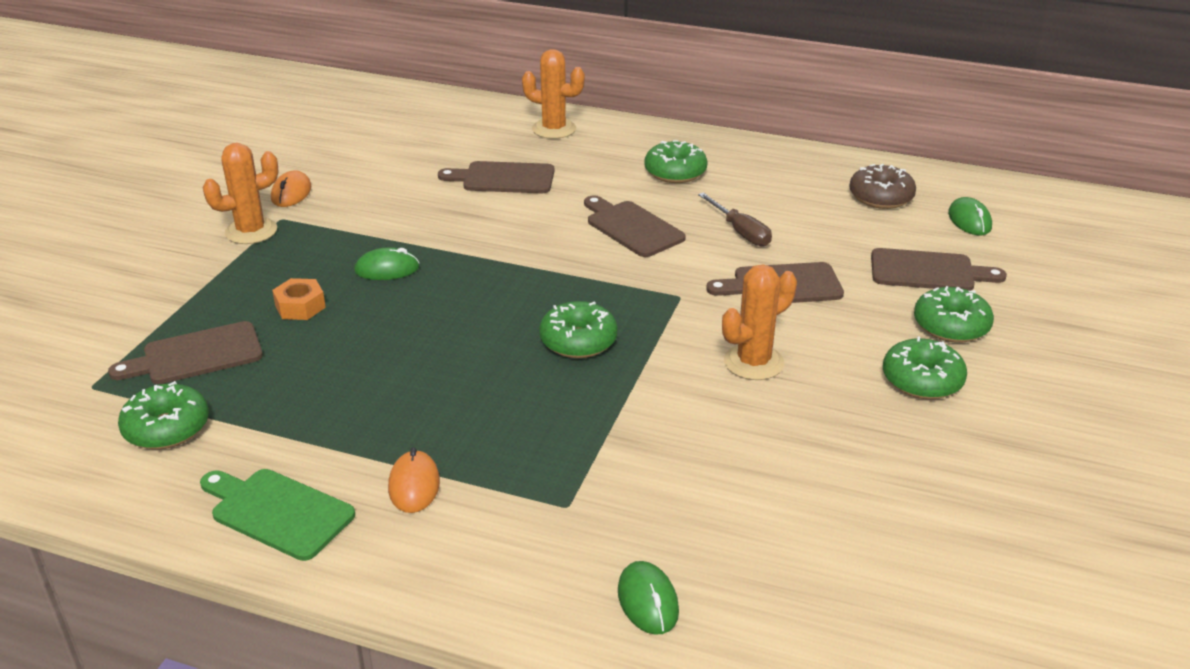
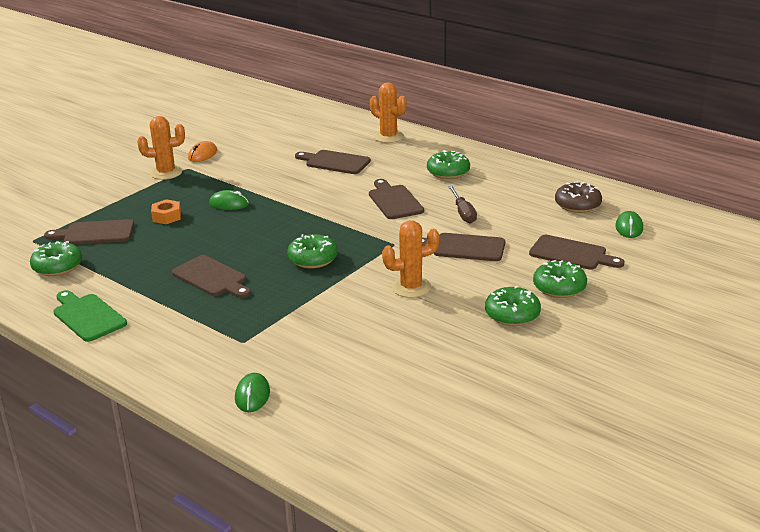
camera: 20 degrees right, 5 degrees down
orange mouse [388,447,440,513] -> none
none -> brown cutting board [172,255,251,298]

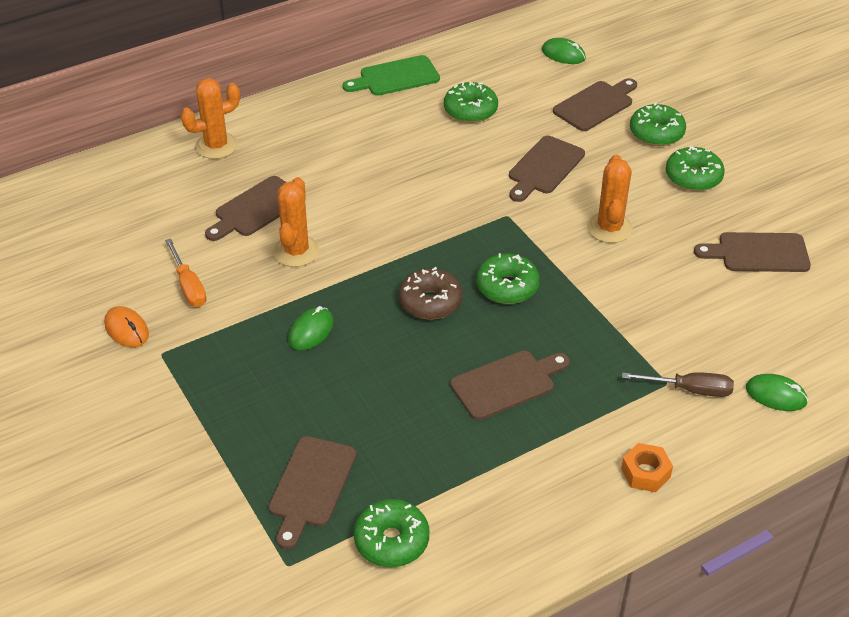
camera: 70 degrees left, 15 degrees up
green cutting board [53,290,127,342] -> green cutting board moved to [342,55,440,96]
orange cactus [137,116,185,180] -> orange cactus moved to [273,177,320,267]
orange nut [151,199,181,224] -> orange nut moved to [621,443,673,492]
brown cutting board [369,179,424,219] -> brown cutting board moved to [694,232,811,272]
green donut [427,150,470,179] -> green donut moved to [444,82,498,123]
brown screwdriver [448,186,477,224] -> brown screwdriver moved to [622,372,734,397]
brown donut [555,182,602,213] -> brown donut moved to [399,267,463,320]
none -> orange screwdriver [165,238,207,307]

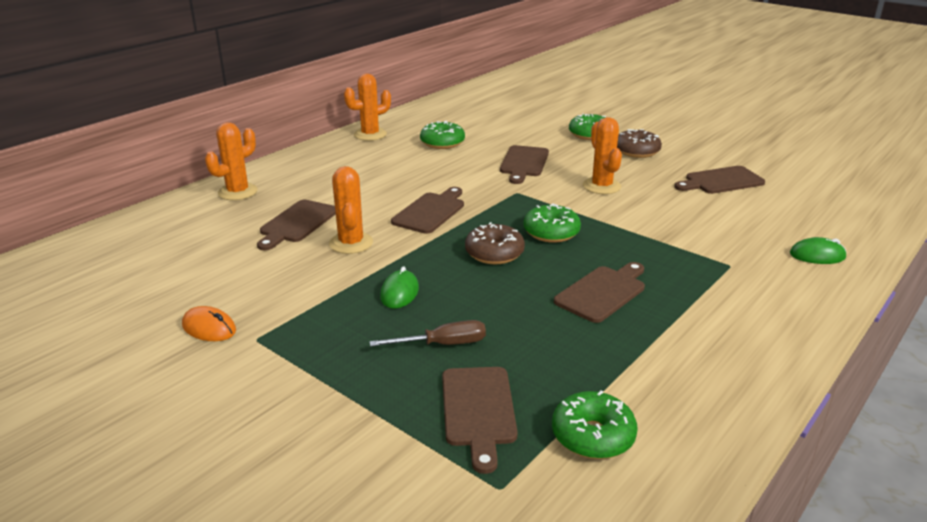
camera: 20 degrees left, 15 degrees down
orange screwdriver [165,238,207,307] -> none
green cutting board [342,55,440,96] -> orange cactus [344,74,391,141]
green mouse [542,38,586,64] -> none
brown cutting board [553,78,637,131] -> brown cutting board moved to [391,187,464,234]
orange nut [621,443,673,492] -> none
brown screwdriver [622,372,734,397] -> brown screwdriver moved to [370,320,486,346]
green donut [666,146,725,191] -> brown donut [617,129,662,158]

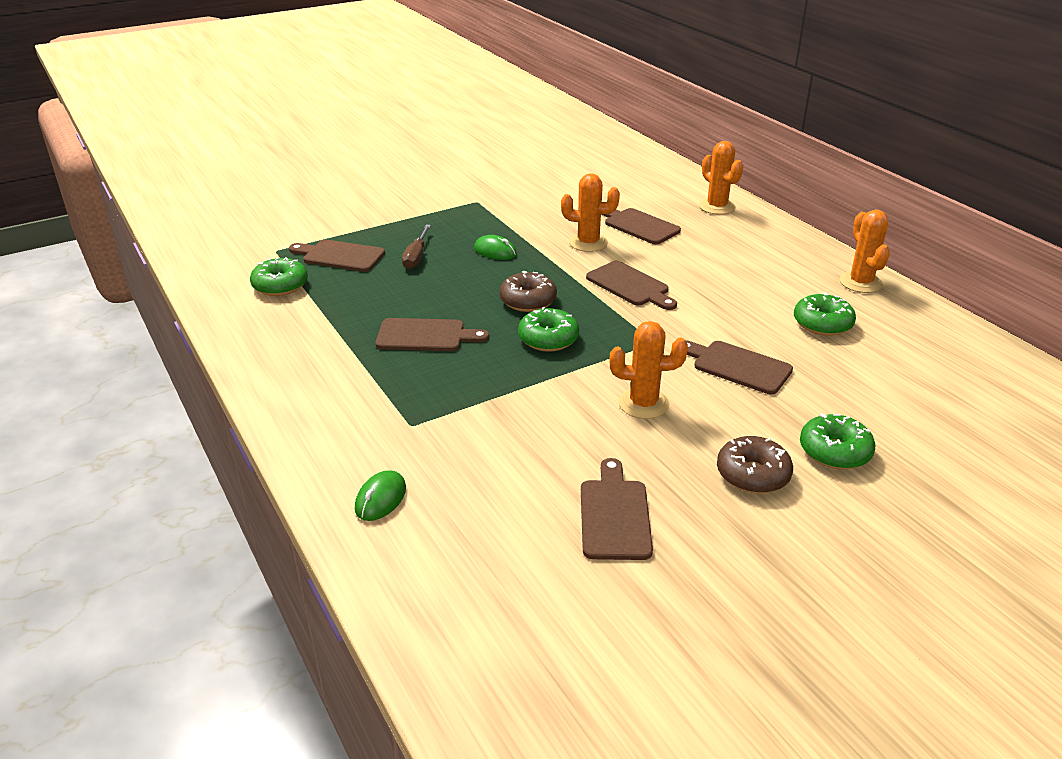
camera: 110 degrees right, 5 degrees up
orange mouse [182,306,236,341] -> none
brown cutting board [554,262,645,323] -> brown cutting board turned 60 degrees counterclockwise [376,318,489,351]

